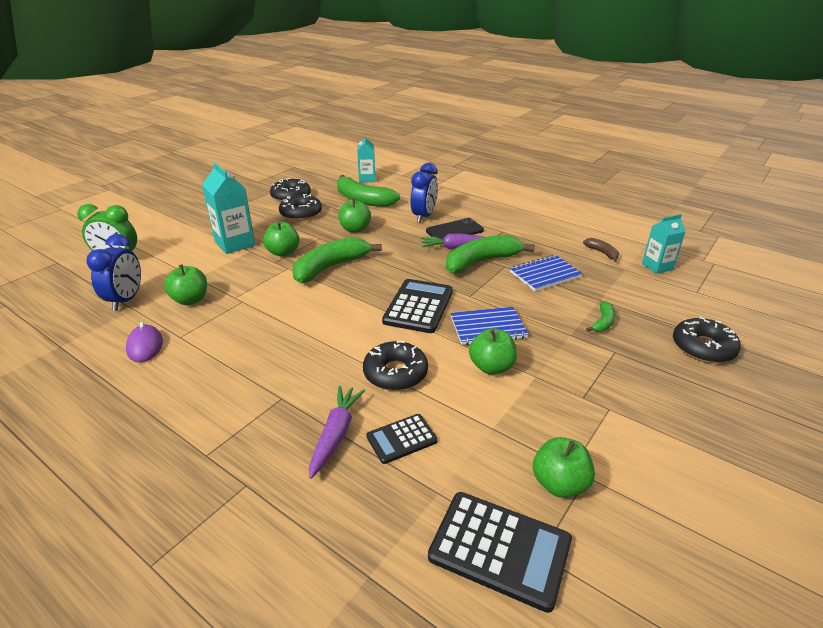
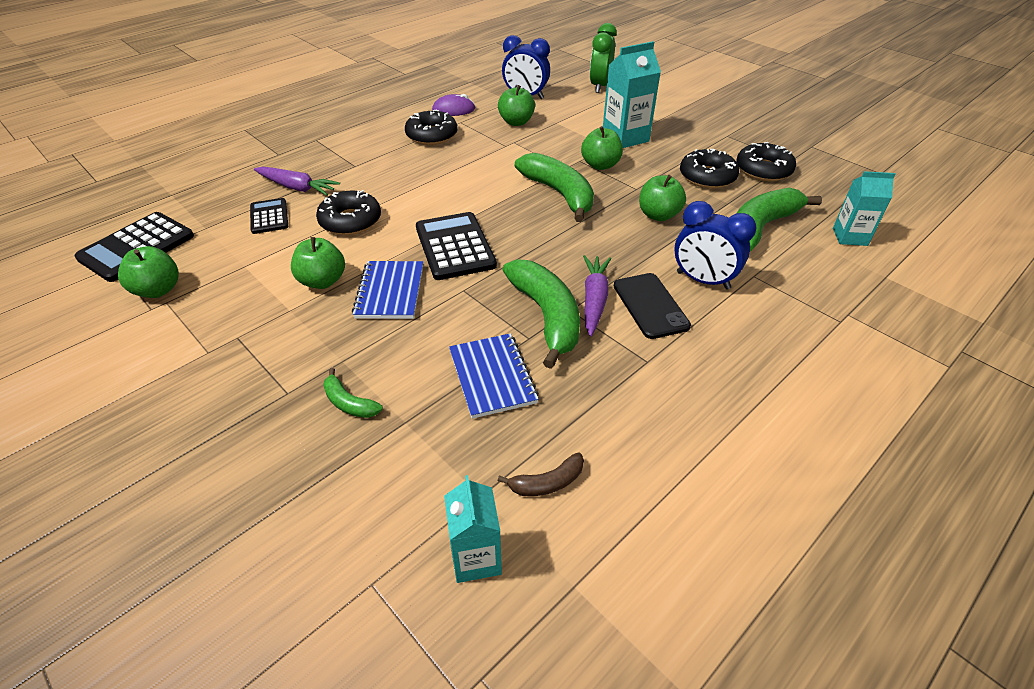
camera: 100 degrees right, 10 degrees up
black calculator [382,279,453,333] -> black calculator turned 135 degrees counterclockwise [416,212,497,280]
black donut [673,317,741,363] -> black donut moved to [405,109,457,145]

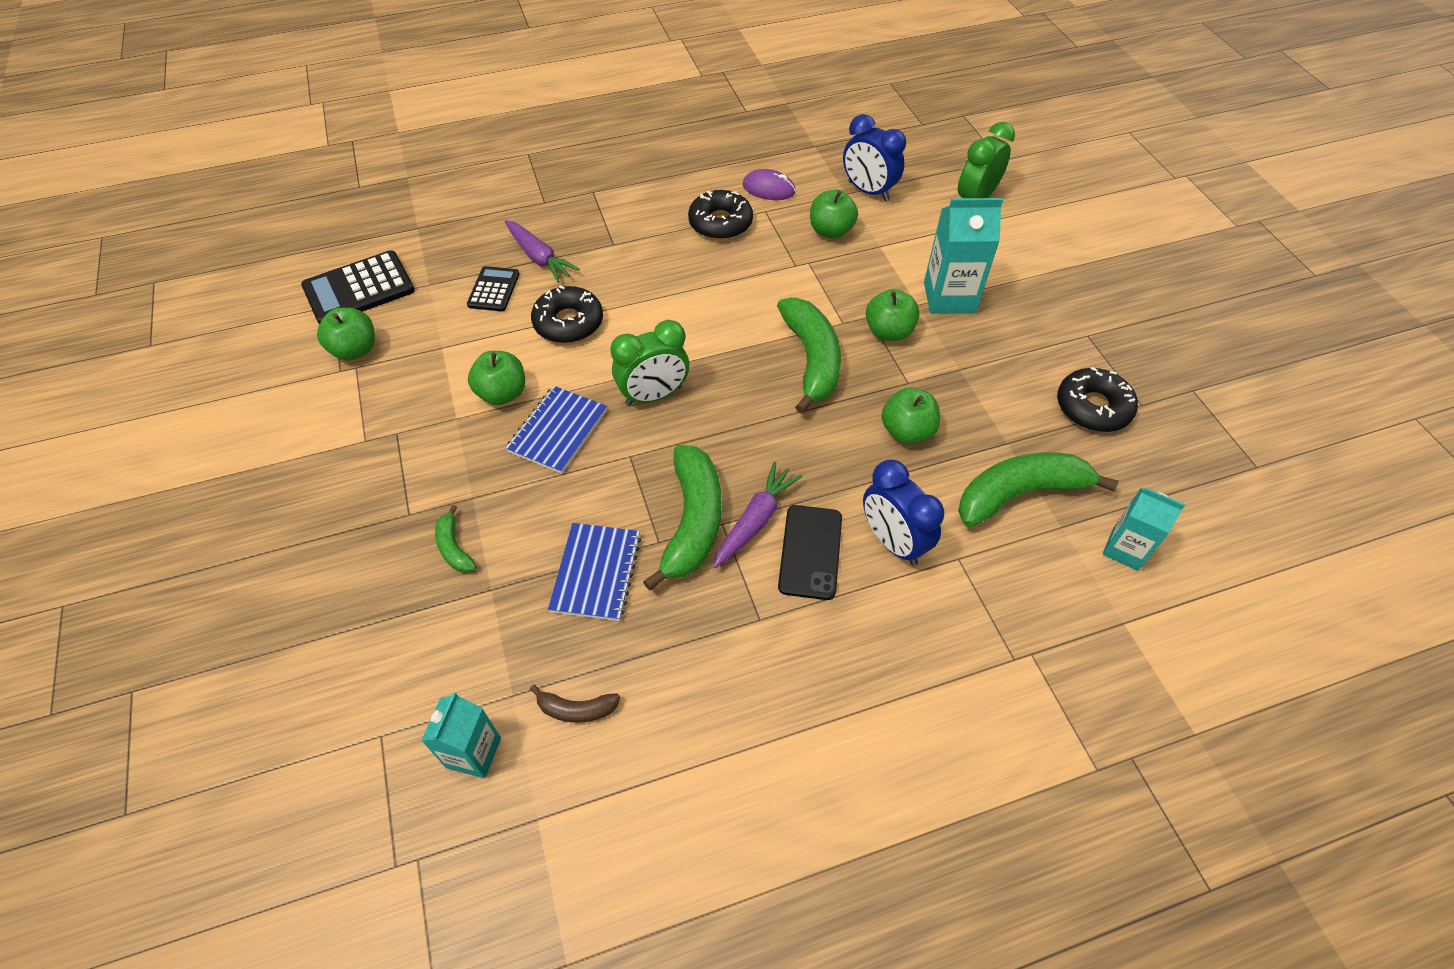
camera: 25 degrees right, 10 degrees up
black calculator [416,212,497,280] -> green clock [610,320,689,406]
black donut [680,149,739,189] -> none

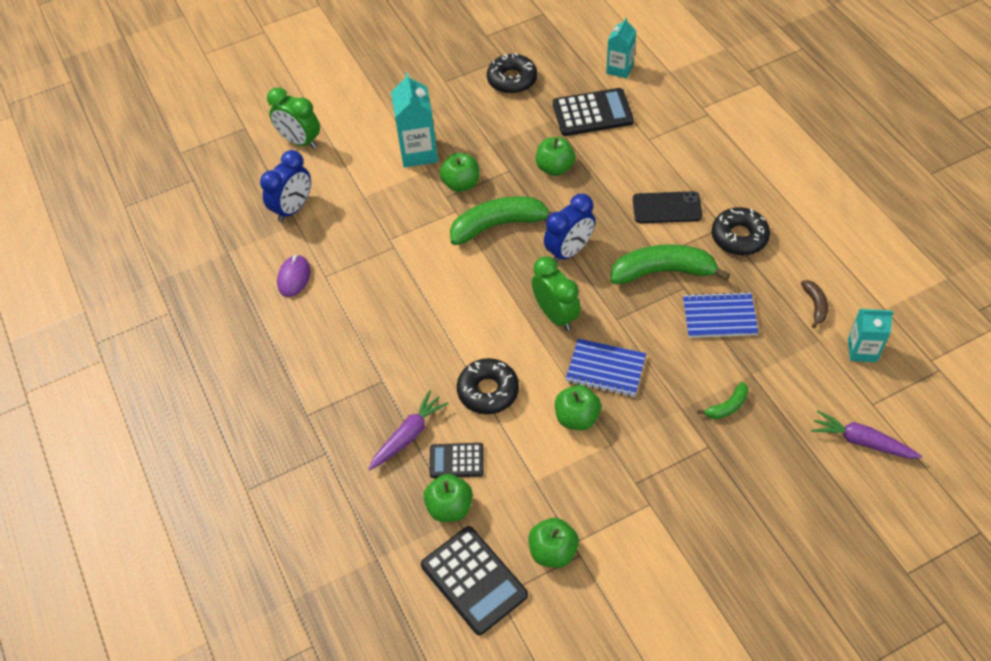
camera: 95 degrees left, 0 degrees up
black donut [688,190,753,240] -> black donut moved to [712,207,770,255]
purple carrot [713,462,802,568] -> purple carrot moved to [811,410,922,458]
green apple [810,190,858,239] -> green apple moved to [424,474,473,522]
blue clock [863,460,944,566] -> blue clock moved to [544,194,595,262]
green banana [958,452,1119,527] -> black calculator [553,88,634,136]

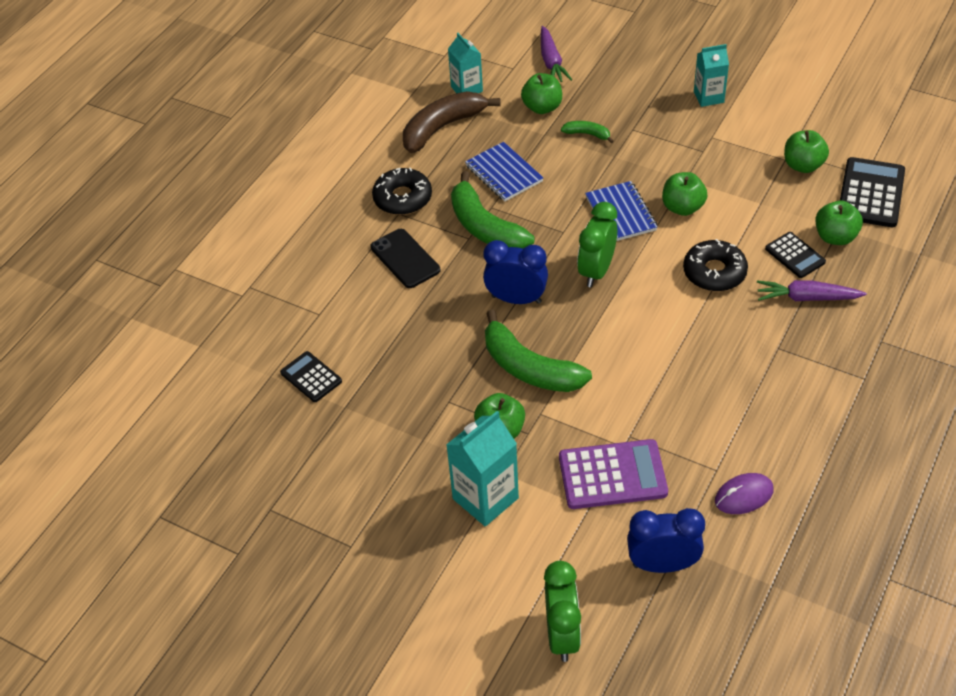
camera: 125 degrees left, 5 degrees down
black donut [487,53,537,94] -> none
green apple [536,137,575,176] -> green apple moved to [521,73,562,114]
black calculator [553,88,634,136] -> black calculator [280,351,342,402], size x0.59
turquoise carton [606,18,636,79] -> turquoise carton moved to [694,44,729,107]
brown banana [801,280,828,328] -> brown banana [403,91,501,153], size x2.11
none -> purple calculator [559,439,668,509]

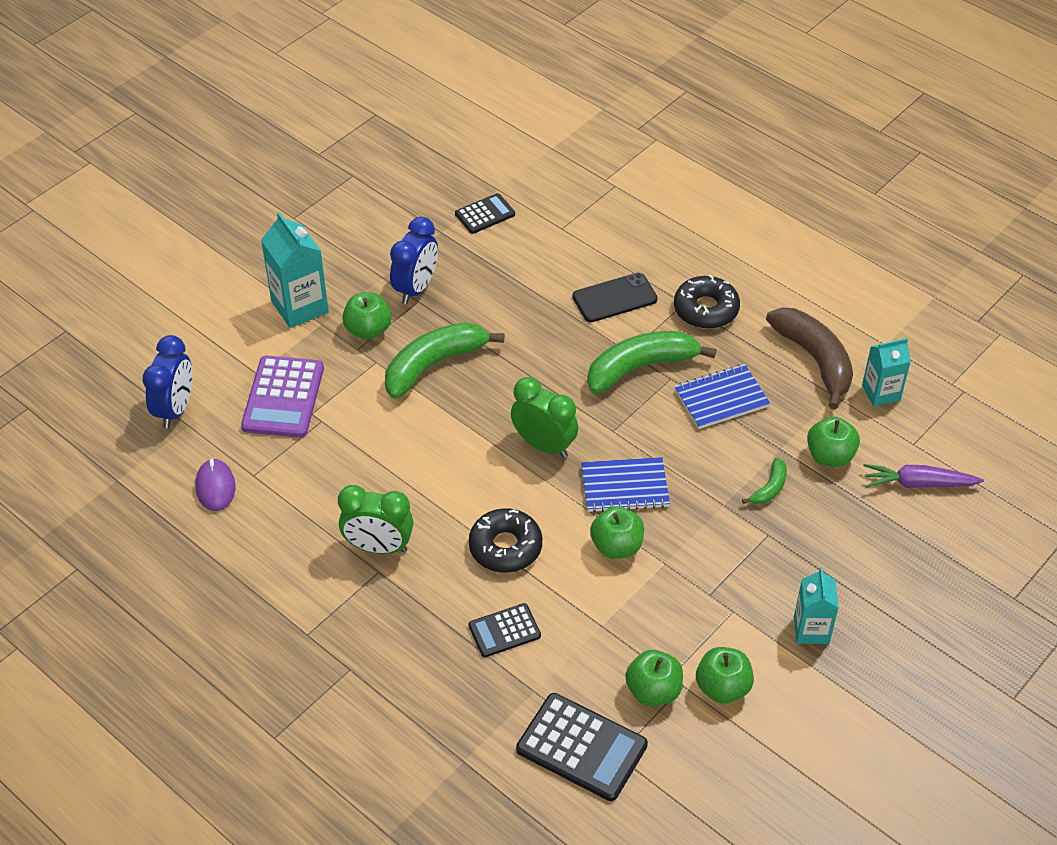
camera: 100 degrees right, 0 degrees up
blue clock [483,240,548,304] -> blue clock moved to [390,217,438,304]
green clock [544,561,581,662] -> green clock moved to [338,485,413,554]
purple carrot [757,280,867,301] -> none
green apple [815,201,863,245] -> green apple moved to [696,647,754,703]

